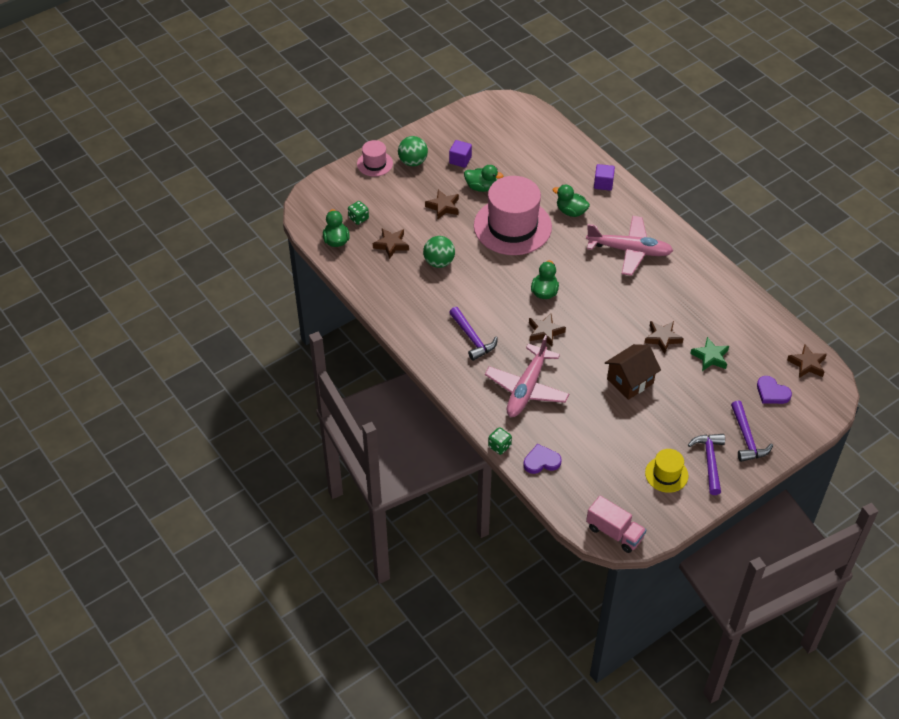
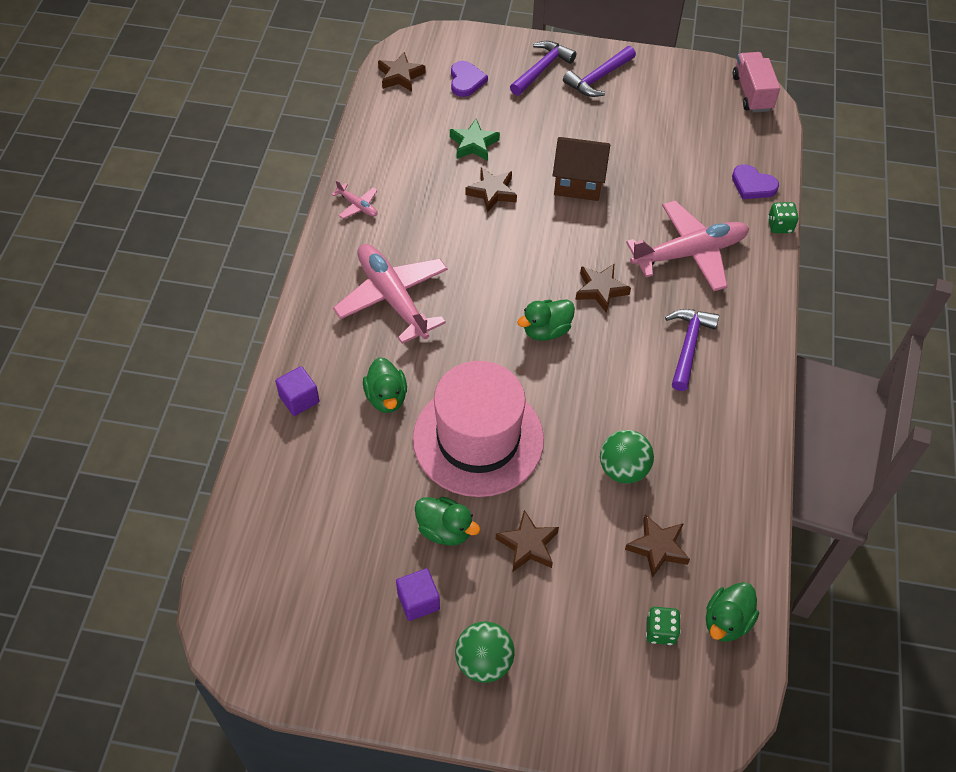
camera: 135 degrees left, 5 degrees up
pink hat [357,140,393,176] -> none
green duck [464,165,503,192] -> green duck turned 150 degrees clockwise [415,497,480,546]
yellow hat [645,449,688,493] -> none
none -> pink plane [332,180,378,219]

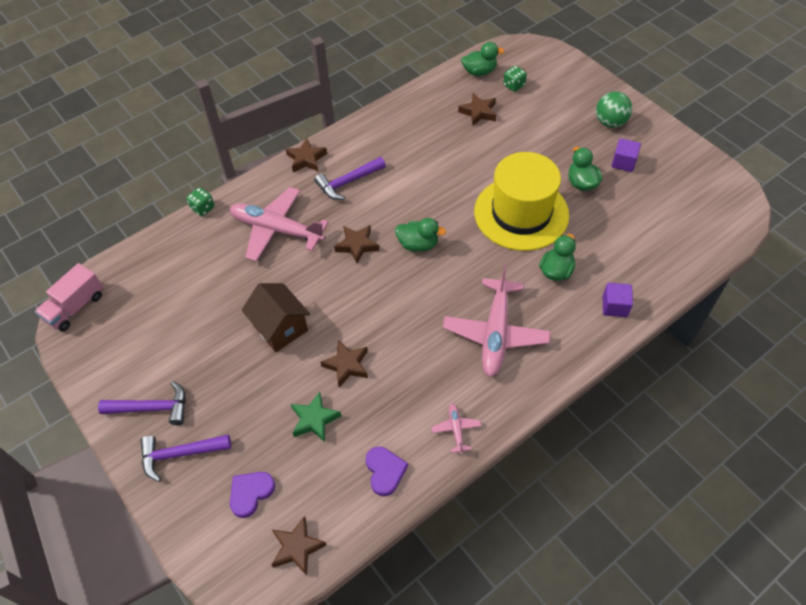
camera: 135 degrees left, 0 degrees up
pink hat [413,361,544,497] -> yellow hat [474,152,569,251]
brown star [496,510,559,572] -> brown star moved to [286,138,327,172]
green ball [600,430,654,483] -> none
purple heart [732,164,779,199] -> purple heart moved to [366,447,408,496]

